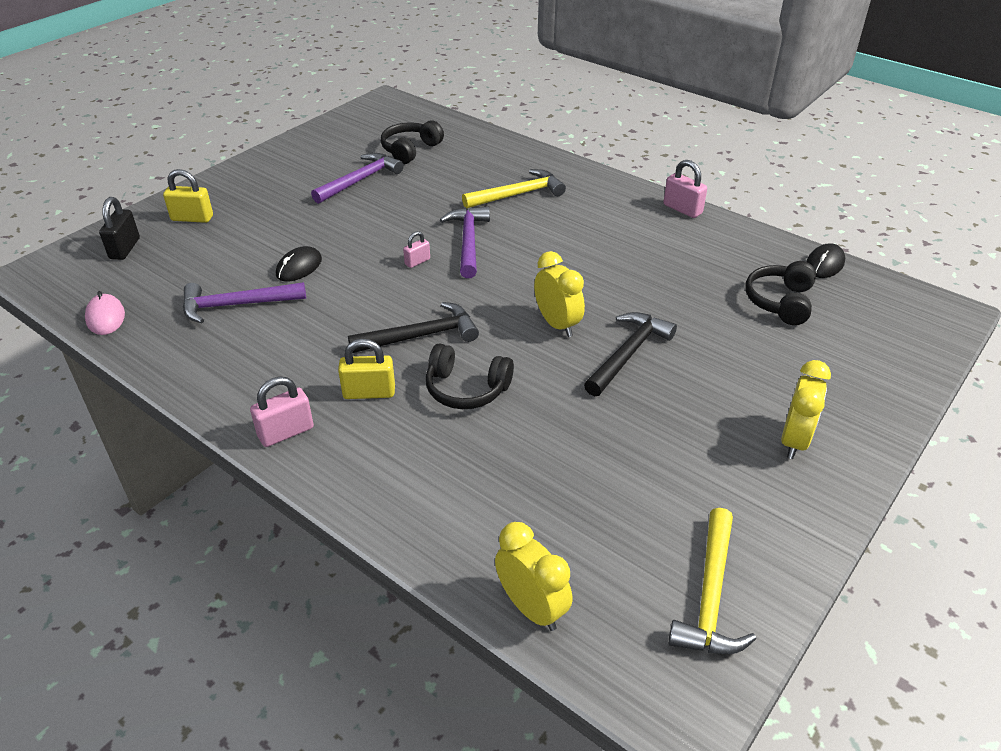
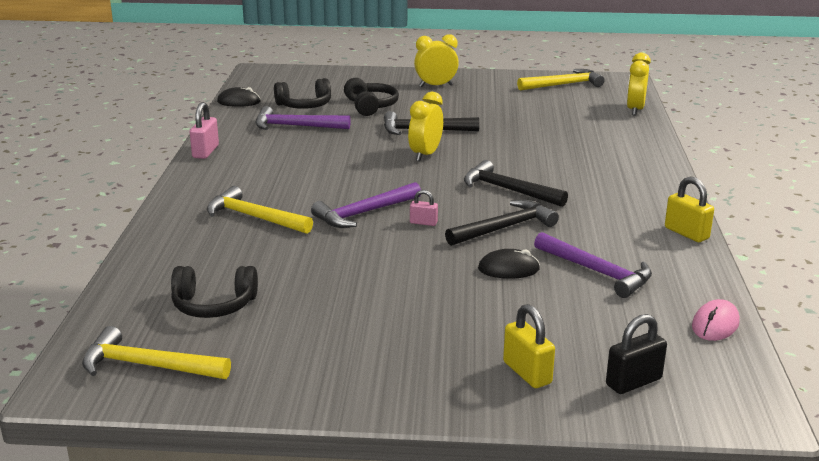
camera: 125 degrees left, 15 degrees down
pink padlock [250,377,314,447] -> none
purple hammer [311,153,404,204] -> purple hammer moved to [256,106,350,130]
yellow padlock [338,339,395,399] -> yellow padlock moved to [665,176,714,242]
black headphones [426,343,514,409] -> black headphones moved to [344,78,399,116]
none -> yellow hammer [82,326,231,379]
none -> black hammer [445,200,559,246]

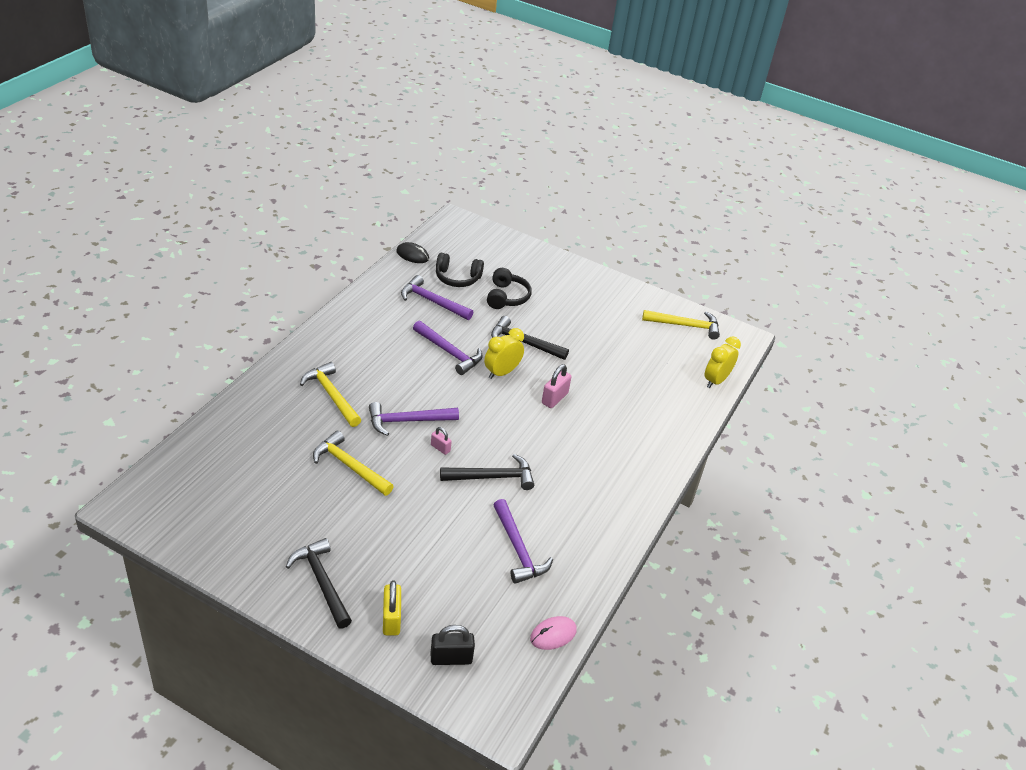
camera: 20 degrees right, 15 degrees up
yellow hammer [82,326,231,379] -> yellow hammer moved to [313,431,394,496]
black headphones [171,266,258,318] -> none
pink padlock [190,102,219,159] -> pink padlock moved to [542,364,571,408]
yellow clock [414,34,459,87] -> none
black hammer [464,160,568,207] -> black hammer moved to [286,538,352,629]
black mouse [478,249,540,279] -> none
yellow padlock [665,176,714,242] -> none
none -> purple hammer [413,321,483,375]

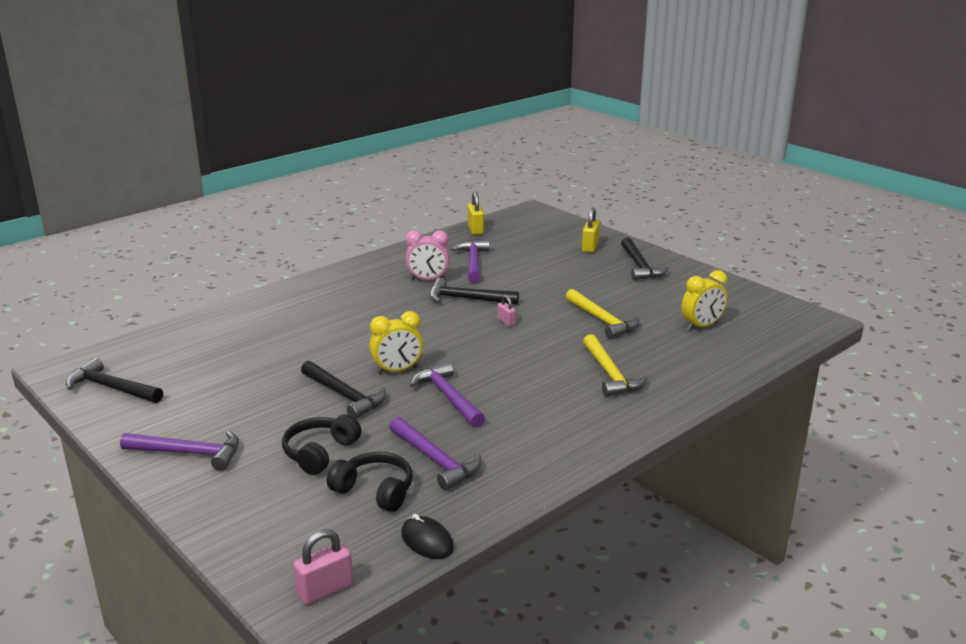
camera: 155 degrees left, 15 degrees down
purple hammer [369,402,459,436] -> purple hammer moved to [120,430,239,471]
black padlock [431,625,475,665] -> none
pink mouse [530,616,577,650] -> yellow padlock [468,191,484,235]
pink padlock [542,364,571,408] -> pink padlock moved to [293,529,353,605]
yellow hammer [642,310,720,340] -> black hammer [66,358,163,403]
yellow clock [705,336,741,388] -> yellow clock moved to [681,270,728,331]
none -> pink clock [405,230,450,280]

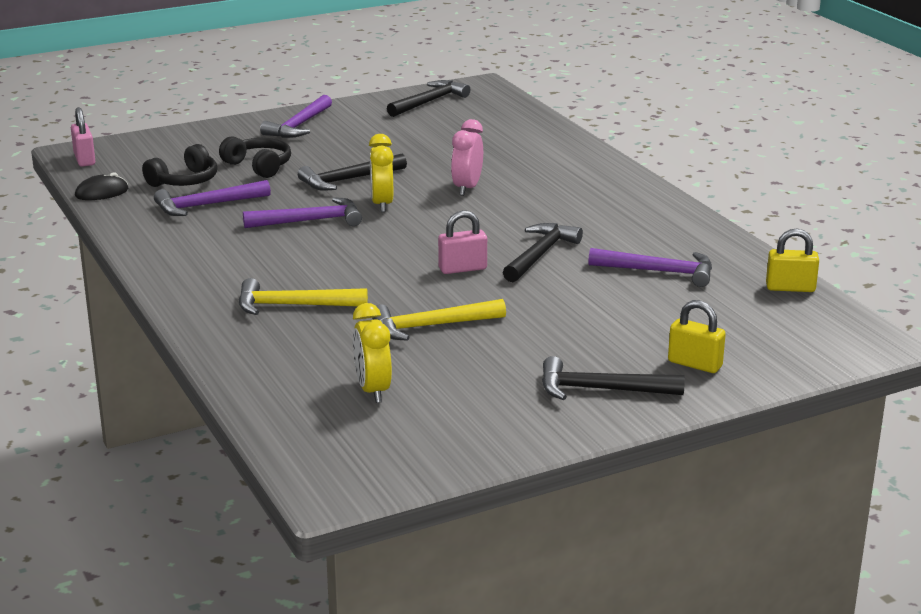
camera: 105 degrees right, 0 degrees up
pink clock [405,230,450,280] -> pink clock moved to [451,119,483,196]
pink padlock [498,295,516,326] -> pink padlock [438,210,487,274], size x1.65

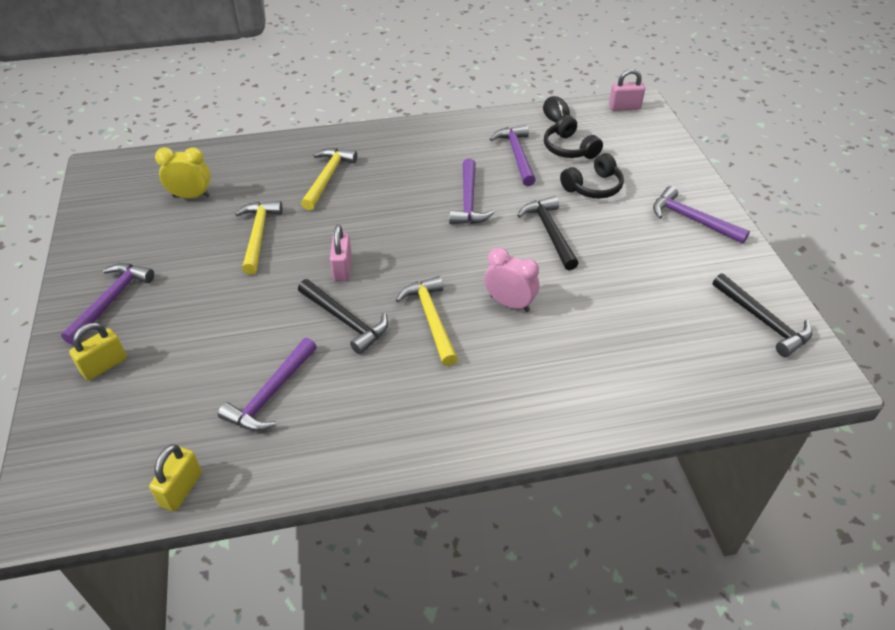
camera: 105 degrees right, 20 degrees up
yellow clock [369,134,394,212] -> none
black hammer [542,356,685,400] -> purple hammer [61,263,154,345]
none -> yellow hammer [396,276,458,366]

